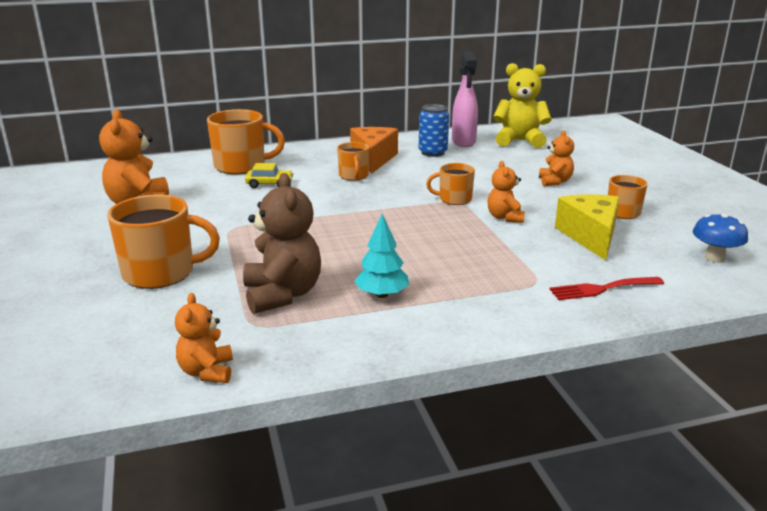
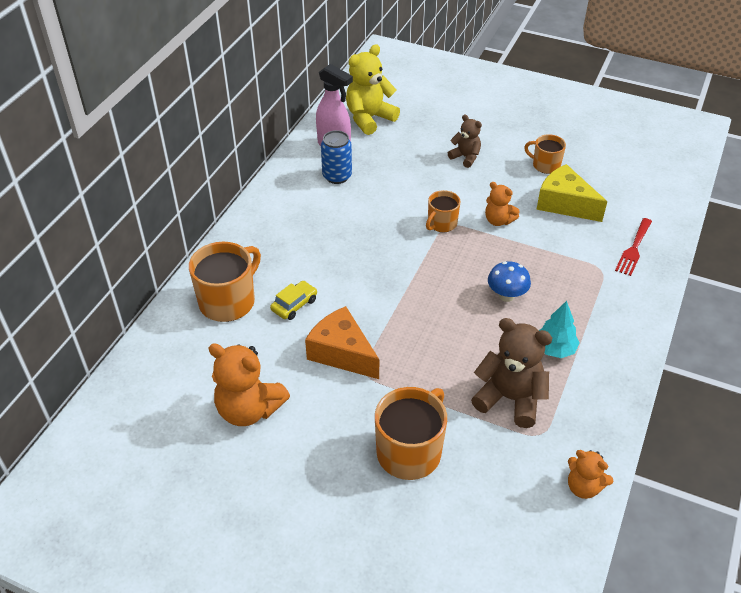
camera: 50 degrees left, 20 degrees up
orange mug [337,142,369,181] -> none
orange cheese [350,127,398,173] -> orange cheese moved to [305,306,379,379]
orange teddy bear [539,131,574,186] -> brown teddy bear [448,115,482,168]
blue mushroom [693,213,748,263] -> blue mushroom moved to [488,261,531,302]

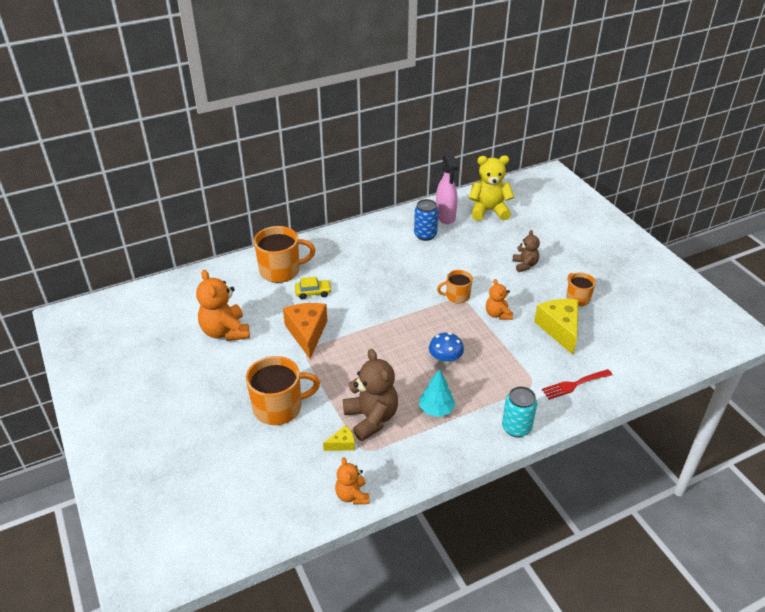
camera: 40 degrees right, 5 degrees down
none -> yellow cheese [323,425,355,451]
none -> turquoise can [502,386,537,437]

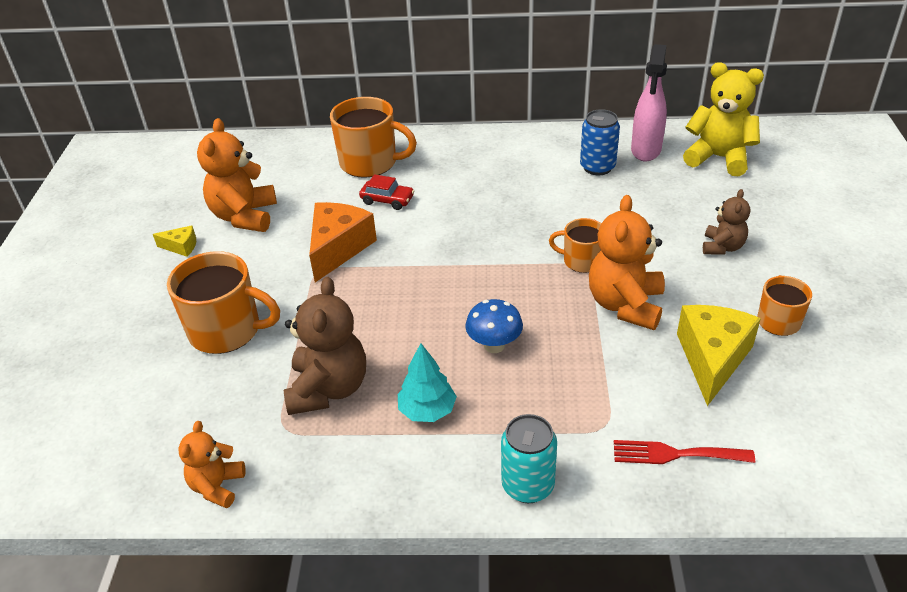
camera: 30 degrees right, 0 degrees up
yellow car [295,277,332,299] -> red car [359,174,414,210]
yellow cheese [323,425,355,451] -> yellow cheese moved to [153,225,196,257]
orange teddy bear [486,279,513,320] -> orange teddy bear [589,195,665,330], size x1.73

